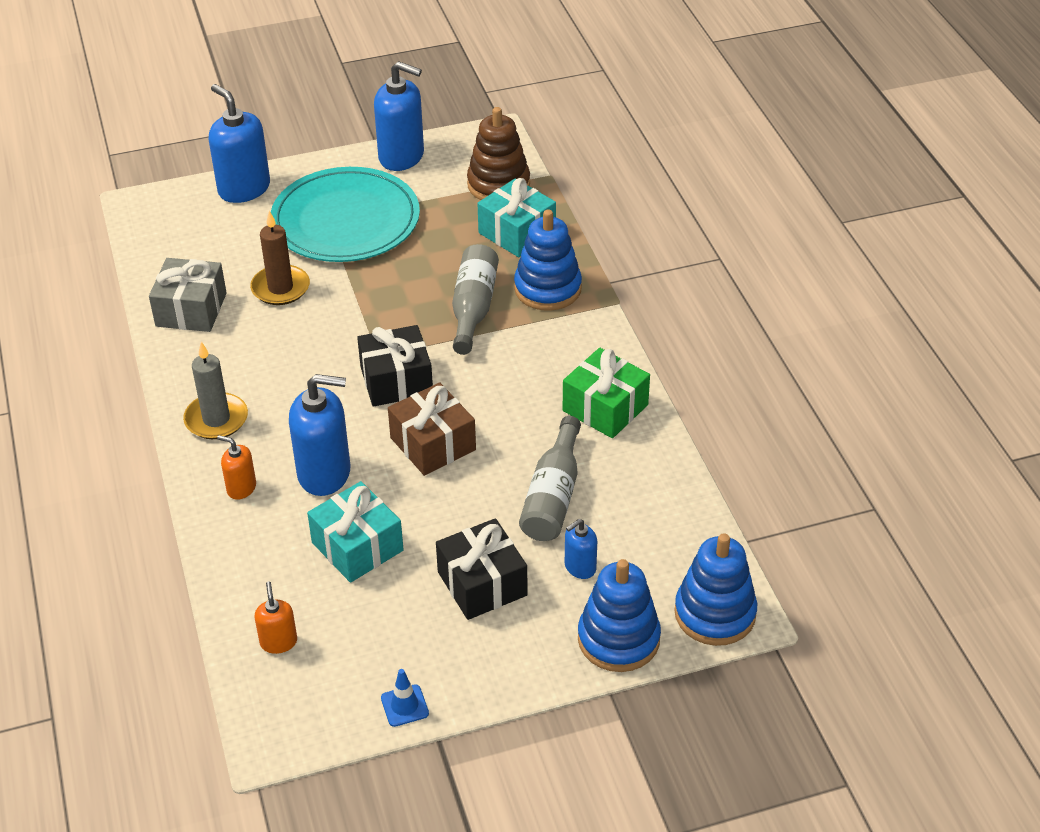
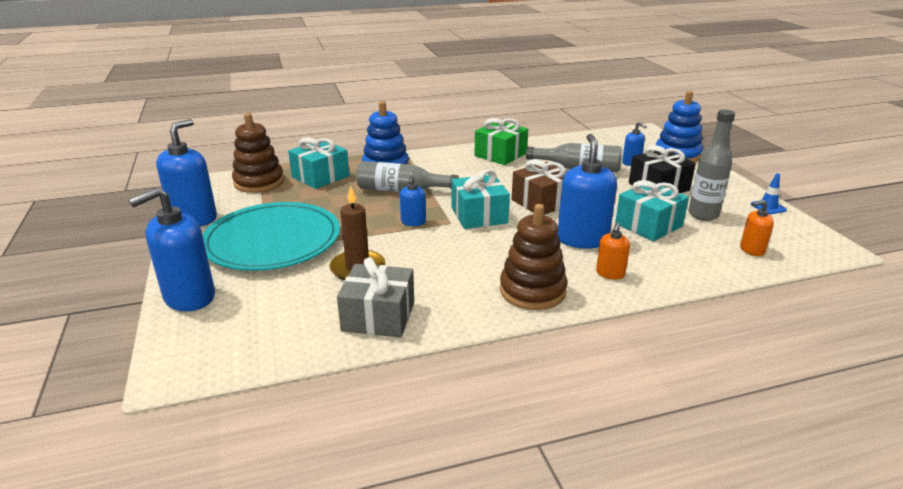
camera: 90 degrees left, 15 degrees down
grey candle [183,342,248,439] -> brown stacking toy [500,204,567,310]
black gift [357,325,433,407] -> turquoise gift [452,169,510,229]
blue stacking toy [674,533,757,646] -> none
none -> blue soap dispenser [400,175,426,226]
none -> grey bottle [688,109,735,221]

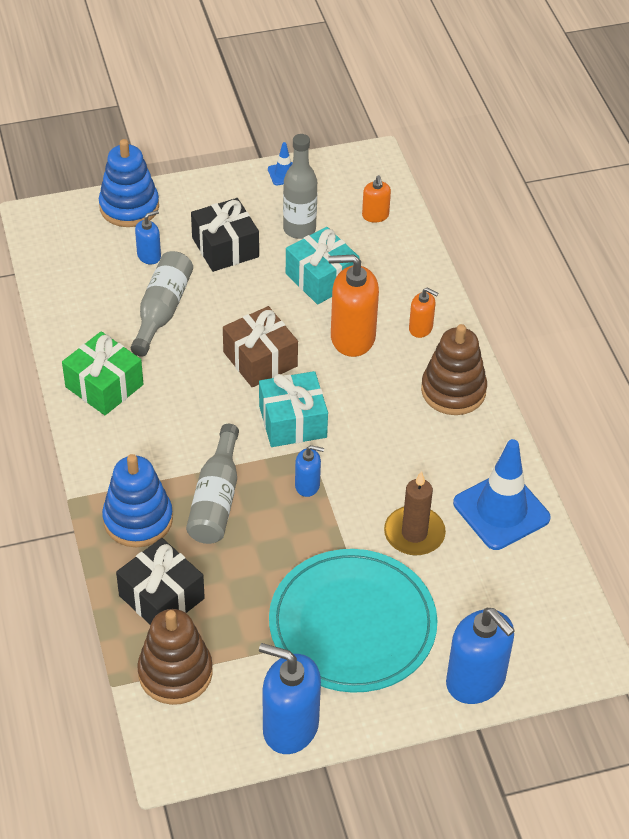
camera: 90 degrees left, 20 degrees up
turquoise gift [288,137,349,189] -> black gift [116,538,205,625]
grey gift [337,257,414,338] -> blue traffic cone [453,439,551,550]
blue soap dispenser [557,134,617,249] -> orange soap dispenser [328,254,379,357]

